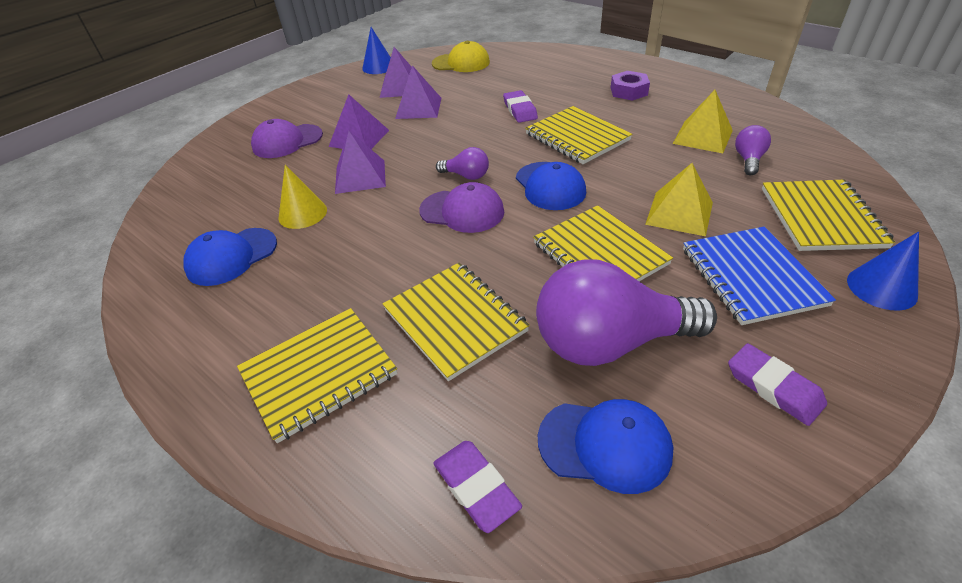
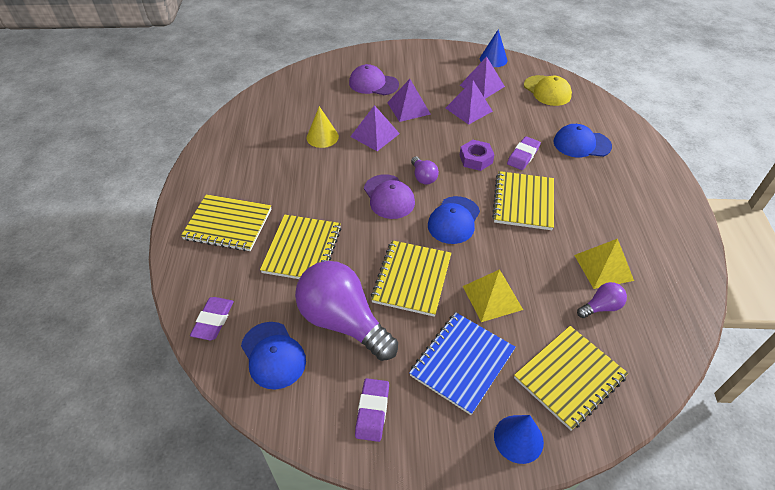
camera: 45 degrees right, 5 degrees up
blue cap [183,228,277,286] -> blue cap moved to [554,124,612,157]
purple nut [611,71,650,101] -> purple nut moved to [459,140,494,171]

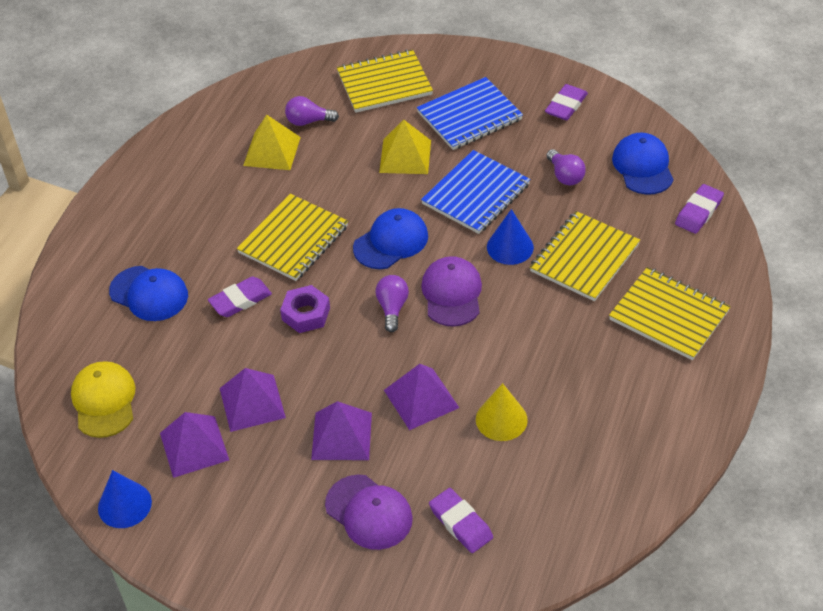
camera: 155 degrees left, 0 degrees up
purple light bulb [295,261,398,361] -> purple light bulb [546,149,586,185], size x0.45
yellow notebook [371,240,451,317] -> blue notebook [421,150,530,234]
blue cone [494,415,544,464] -> blue cone moved to [487,209,534,265]
none -> purple eraser [429,488,493,553]

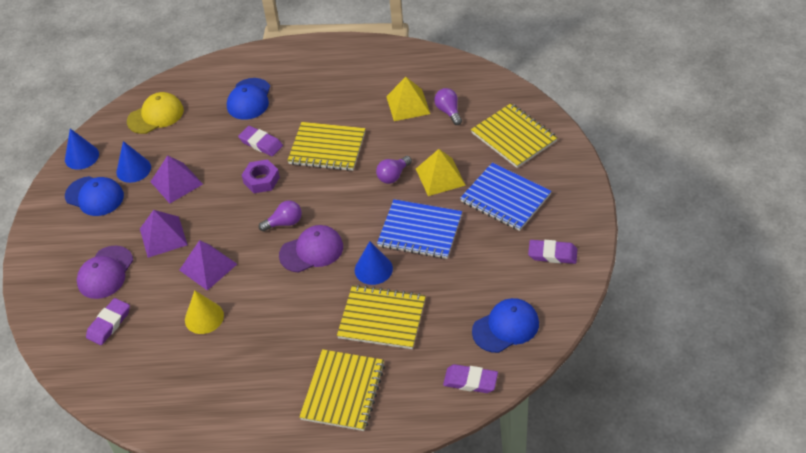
camera: 70 degrees right, 0 degrees up
purple pyramid [160,412,229,478] -> blue cone [116,141,151,183]
blue cap [353,208,428,269] -> blue cap moved to [65,176,124,216]
purple light bulb [546,149,586,185] -> purple light bulb moved to [376,156,412,184]

